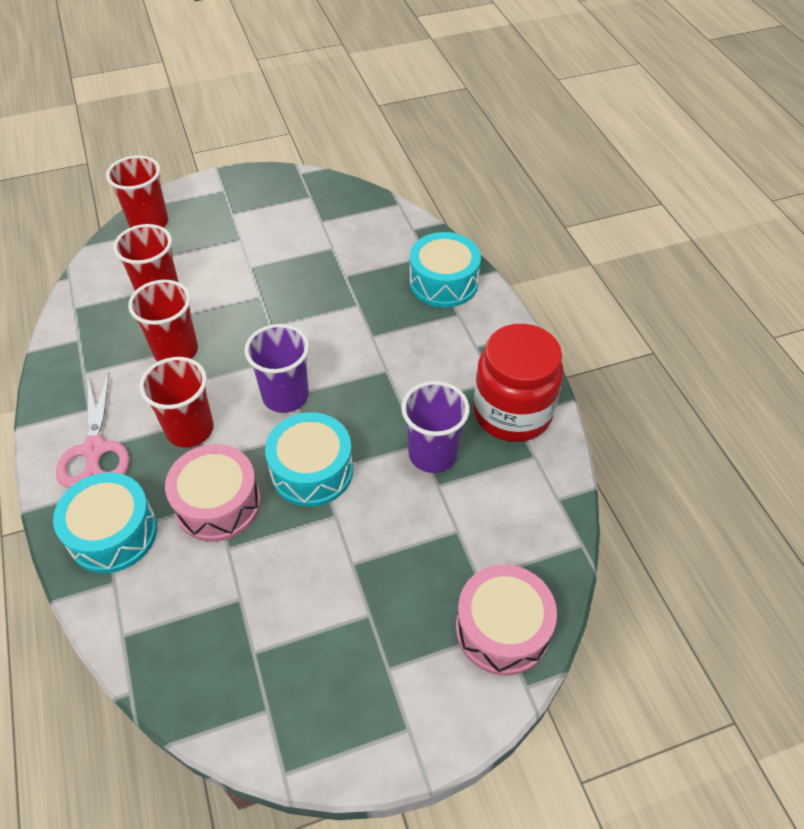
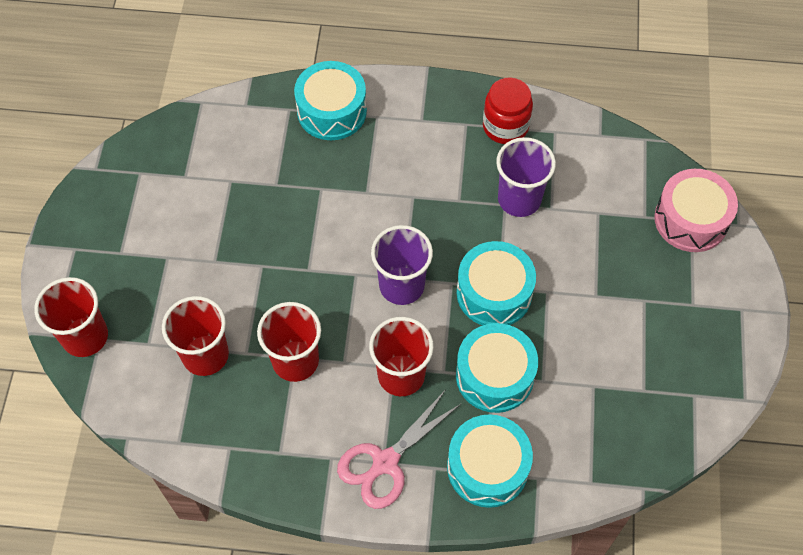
camera: 65 degrees left, 10 degrees up
pink scissors [56,373,129,488] -> pink scissors turned 120 degrees clockwise [337,391,462,509]
pink drum [165,444,261,542] -> turquoise drum [456,323,538,413]
red jar [473,324,563,442] -> red jar [483,78,533,144], size x0.65

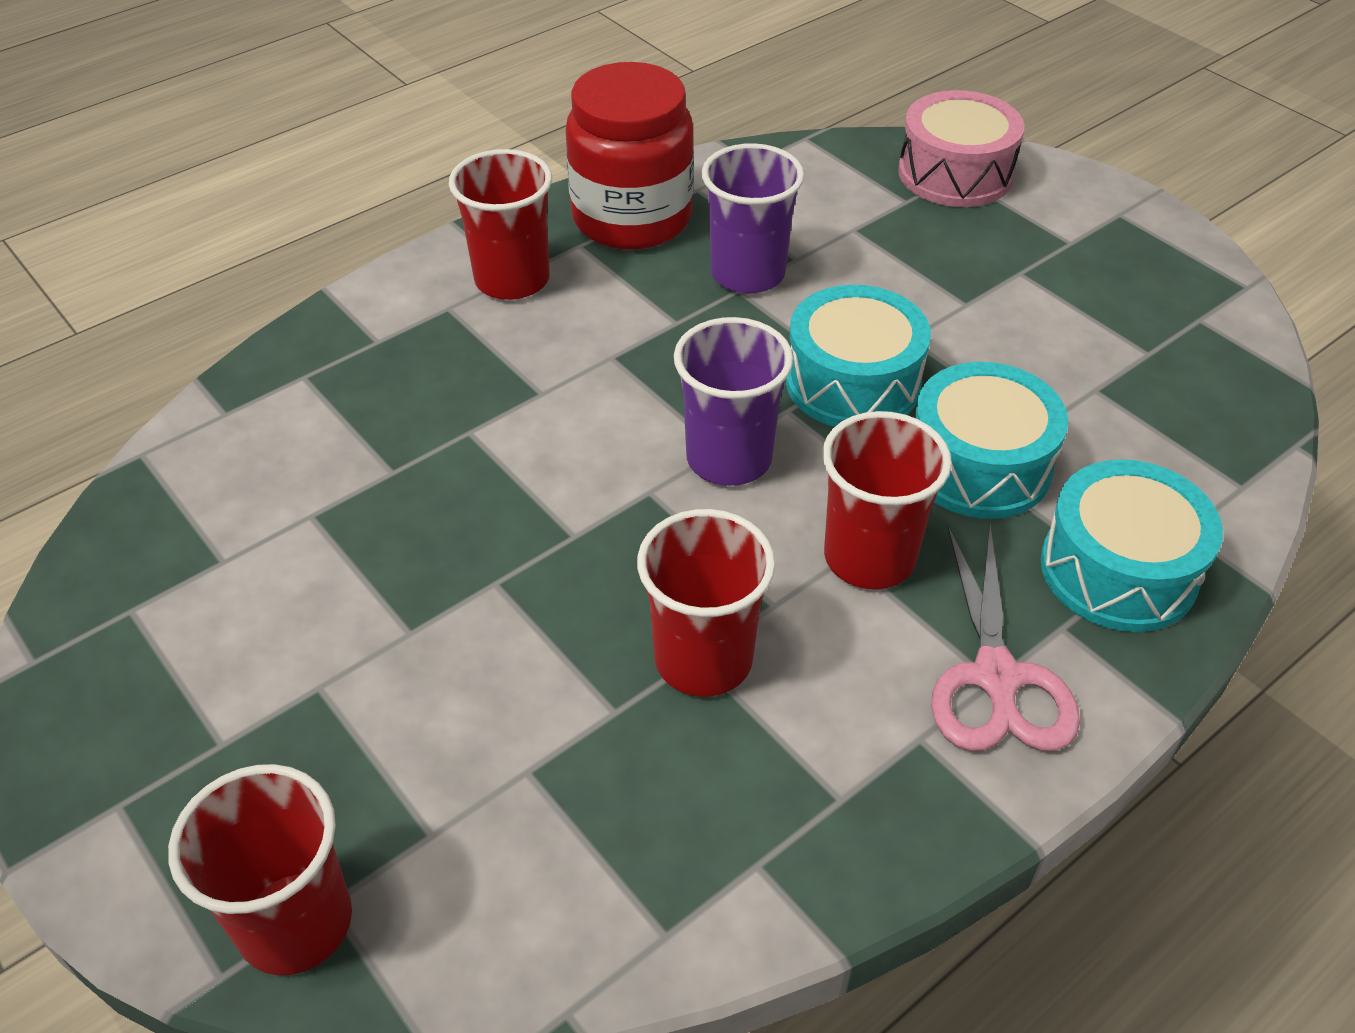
camera: 45 degrees left, 15 degrees down
red cup [162,296,229,376] -> red cup moved to [449,149,552,300]
turquoise drum [294,61,367,140] -> none
red jar [483,78,533,144] -> red jar [565,62,694,250], size x1.54

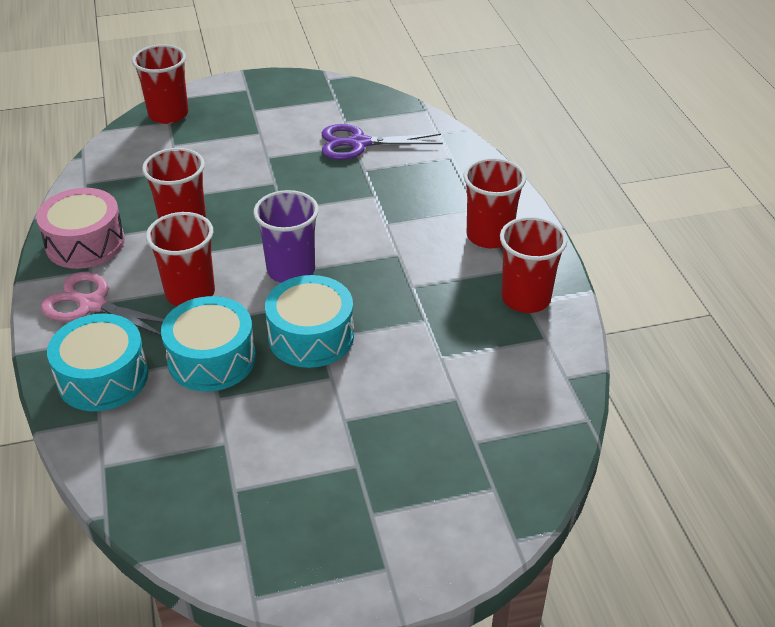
camera: 115 degrees right, 5 degrees down
red jar [565,62,694,250] -> red cup [500,217,567,313]
purple cup [702,143,804,293] -> none
pink drum [898,90,1025,207] -> pink drum moved to [36,188,125,269]
none -> purple scissors [322,124,443,160]

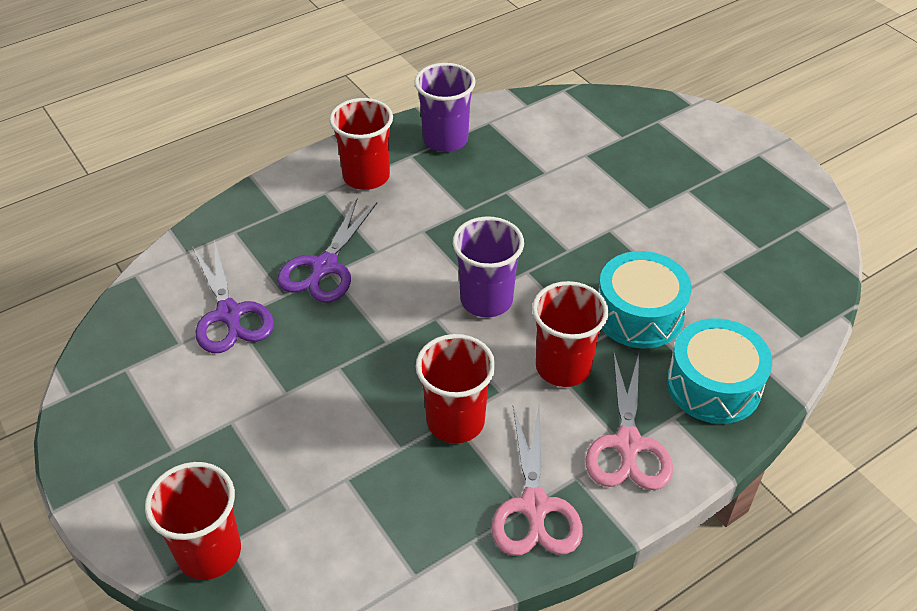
camera: 110 degrees left, 5 degrees up
pink drum [36,188,125,269] -> pink scissors [491,406,583,556]
turquoise drum [265,275,354,368] -> none
red cup [500,217,567,313] -> purple cup [414,63,476,152]
none -> purple scissors [277,199,377,303]

